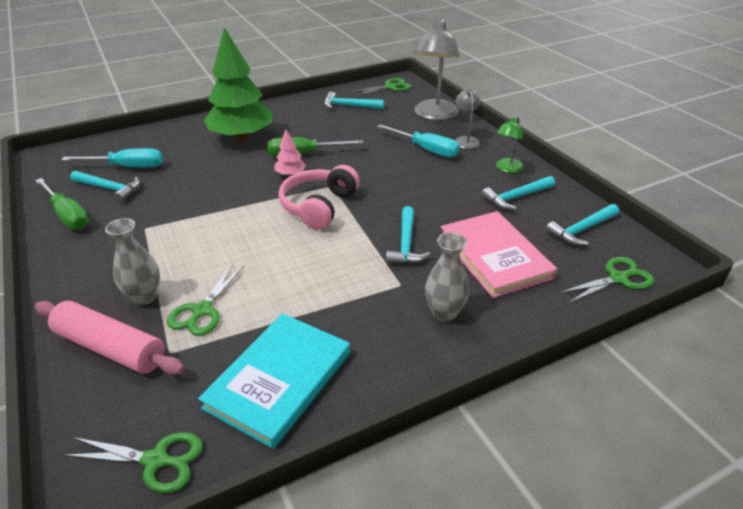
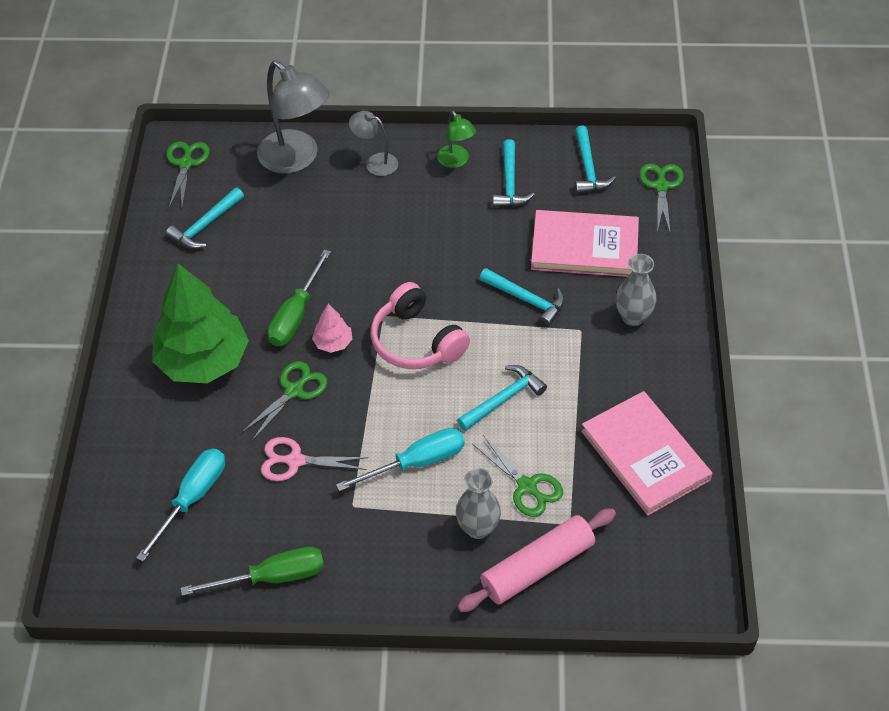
camera: 60 degrees left, 15 degrees up
green scissors [64,432,203,493] -> green scissors moved to [241,361,327,441]
turquoise hammer [70,171,140,202] -> turquoise hammer moved to [457,365,547,431]
turquoise book [198,313,350,449] -> pink book [581,391,712,516]
turquoise screwdriver [376,124,460,158] -> turquoise screwdriver moved to [336,428,465,491]
none -> pink scissors [261,437,368,481]

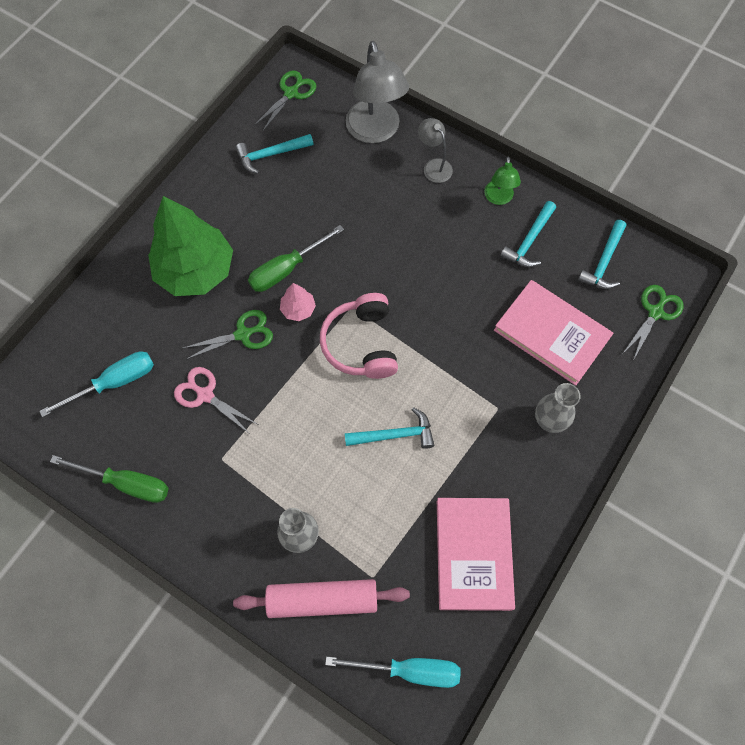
camera: 30 degrees right, 15 degrees up
turquoise screwdriver [336,428,465,491] -> turquoise screwdriver moved to [325,656,460,688]
green scissors [472,435,563,517] -> none
turquoise hammer [479,268,565,327] -> none

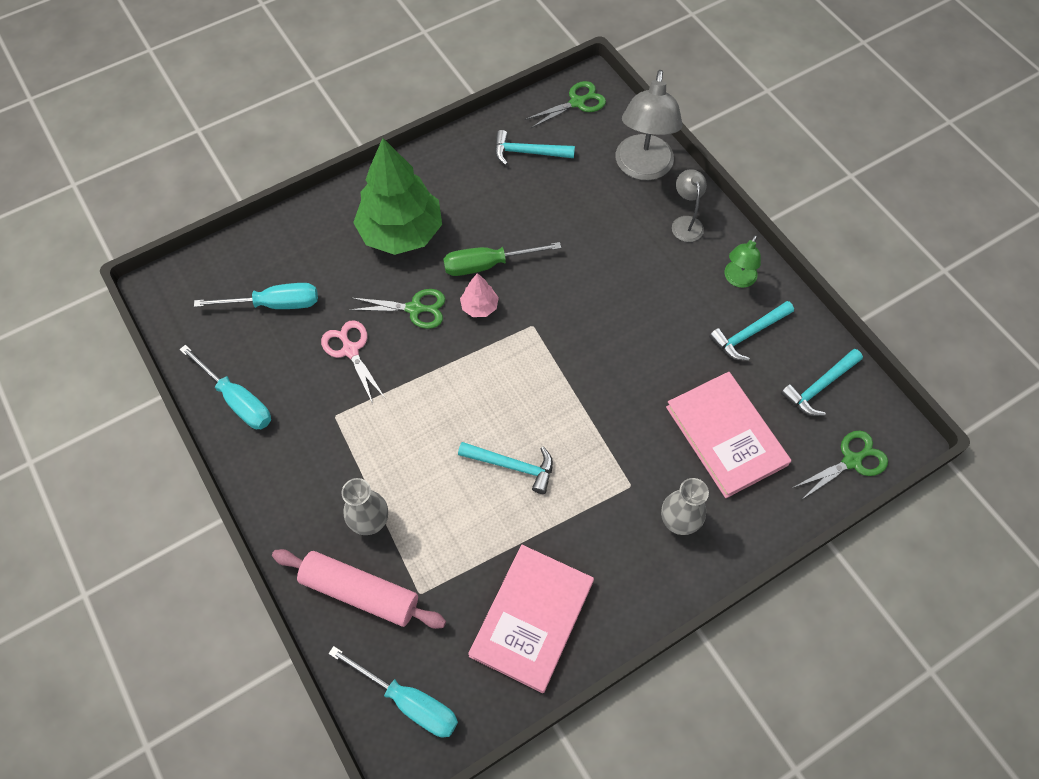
camera: 25 degrees right, 5 degrees down
green screwdriver [50,455,169,503] -> turquoise screwdriver [179,345,271,429]
pink headphones [320,293,398,379] -> none

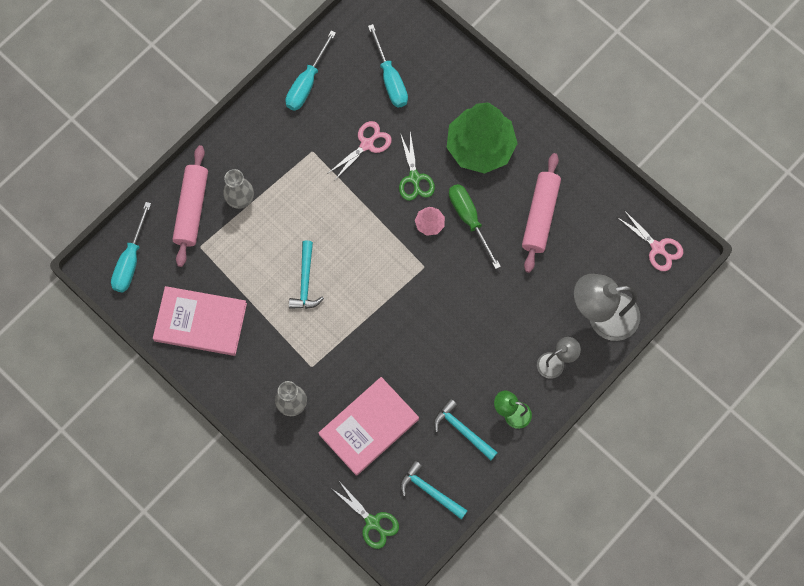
camera: 75 degrees right, 10 degrees up
turquoise hammer [495,130,575,165] -> none
green scissors [525,81,606,128] -> pink scissors [617,209,683,271]
none -> pink rolling pin [522,153,561,273]

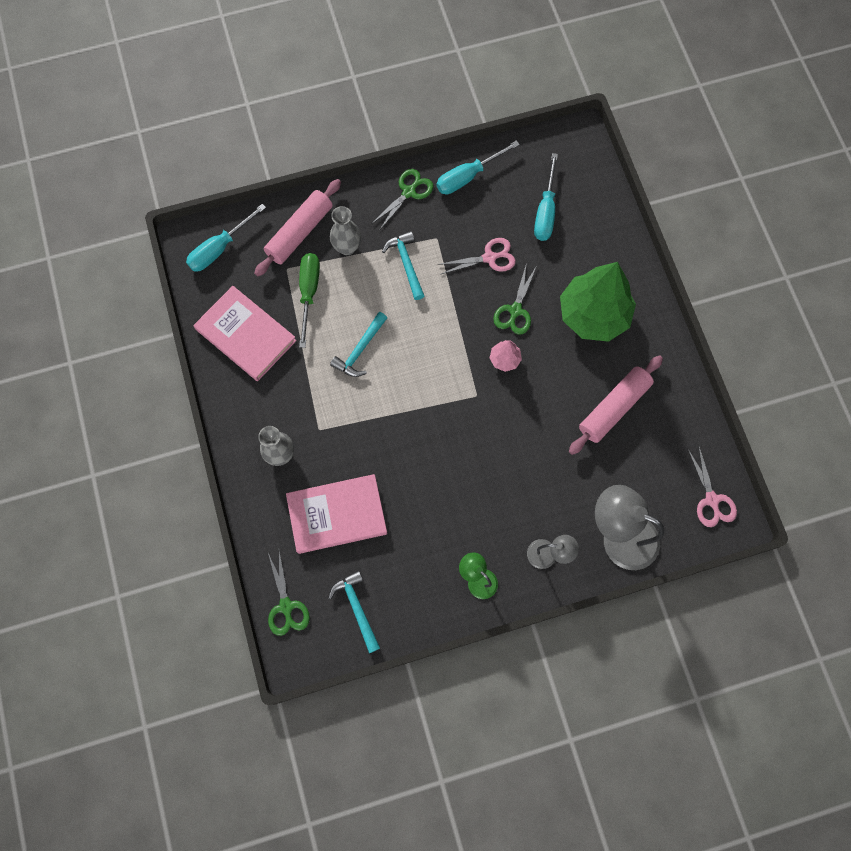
camera: 30 degrees right, 0 degrees up
turquoise hammer [434,399,498,460] -> turquoise hammer moved to [382,231,424,300]
green screwdriver [449,184,501,269] -> green screwdriver moved to [299,253,320,348]
none -> green scissors [371,169,434,231]

